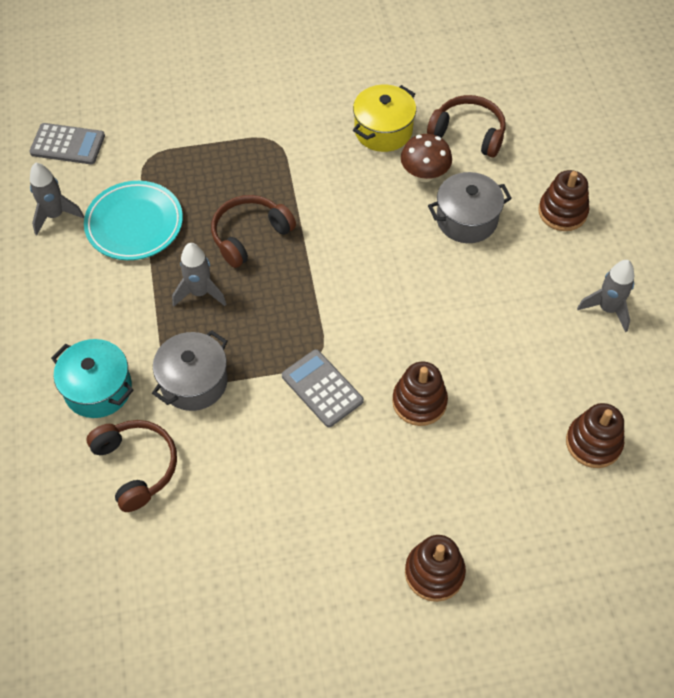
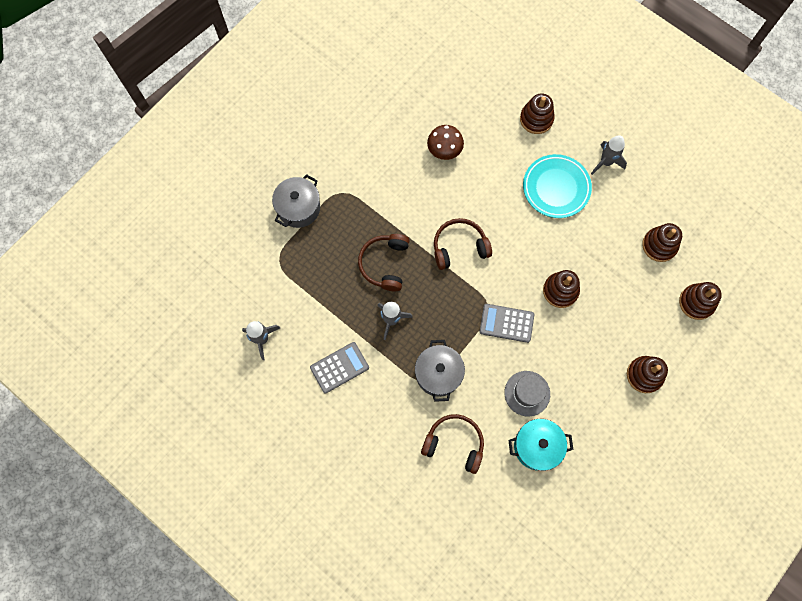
camera: 40 degrees left, 15 degrees up
grey calculator [29,123,105,164] -> grey calculator moved to [310,342,369,393]
turquoise pot [51,339,134,418] -> turquoise pot moved to [509,419,573,471]
turquoise plate [84,181,183,260] -> turquoise plate moved to [523,154,592,218]
yellow pot [353,85,416,152] -> none
brown headphones [427,95,506,158] -> brown headphones moved to [434,218,492,270]
grey pot [428,172,512,243] -> grey pot moved to [272,174,320,228]
none -> grey hat [504,371,550,417]
none -> brown stacking toy [679,282,722,320]

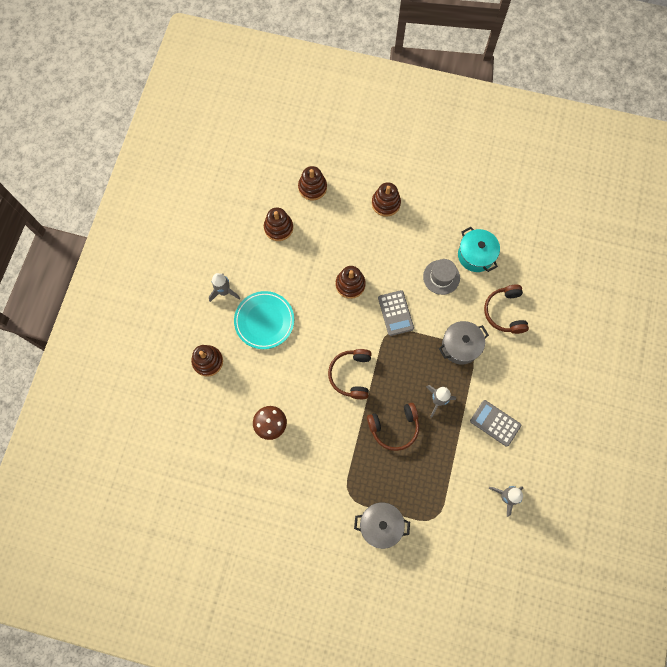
camera: 115 degrees left, 0 degrees up
brown headphones [434,218,492,270] -> brown headphones turned 45 degrees clockwise [328,349,372,399]

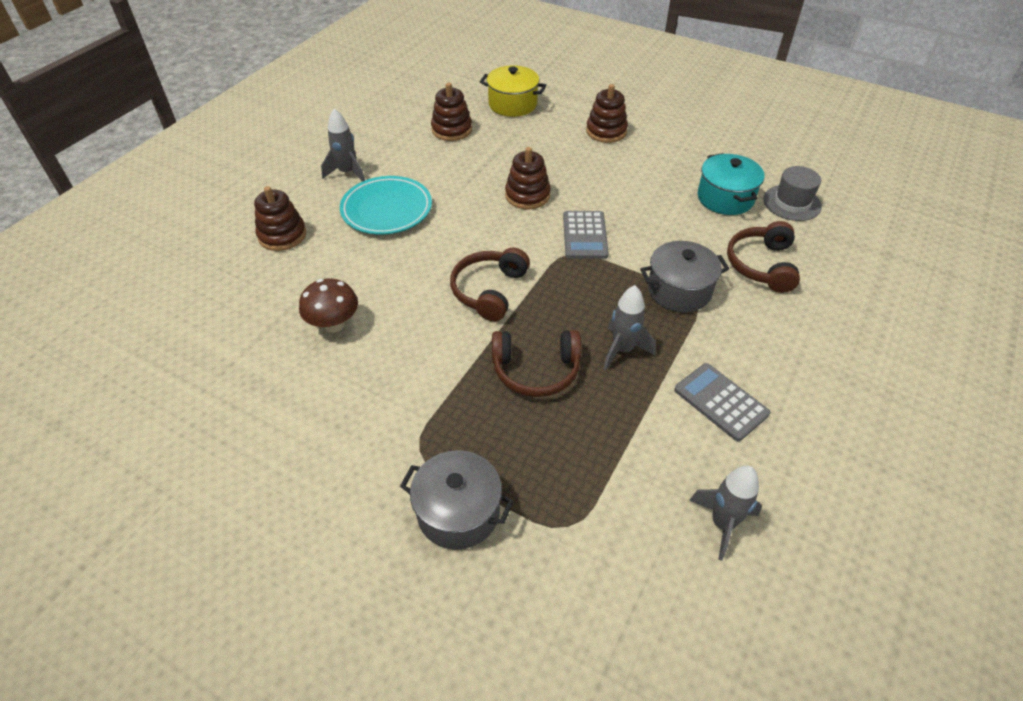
camera: 15 degrees right, 25 degrees down
brown stacking toy [298,166,327,200] -> yellow pot [480,66,546,117]
grey hat [423,259,460,295] -> grey hat moved to [763,166,822,221]

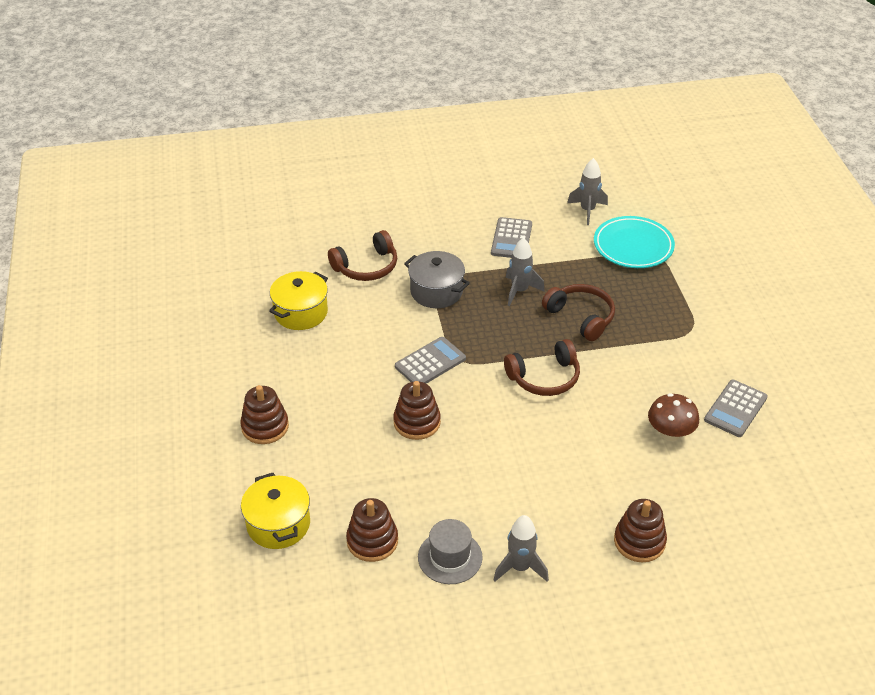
camera: 130 degrees left, 5 degrees down
turquoise plate [340,176,432,235] -> turquoise plate moved to [594,216,675,268]
grey pot [400,450,514,550] -> none
turquoise pot [698,153,764,215] -> yellow pot [269,271,328,330]
grey hat [763,166,822,221] -> grey hat moved to [418,519,483,584]
none -> grey calculator [704,379,767,437]

